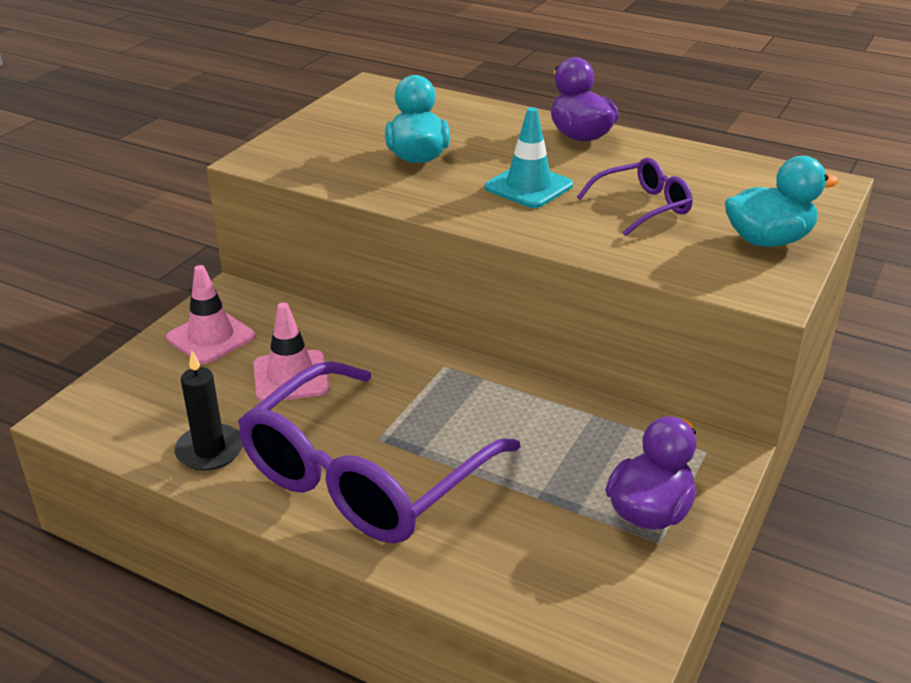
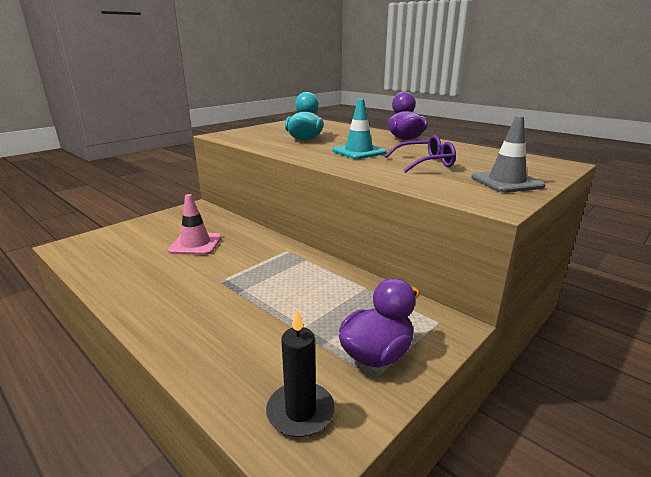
camera: 15 degrees right, 10 degrees down
pink traffic cone [166,265,255,364] -> none
black candle [174,351,243,471] -> black candle moved to [266,310,335,437]
purple glasses [238,361,520,543] -> none
turquoise duck [725,156,839,247] -> grey traffic cone [471,116,545,193]

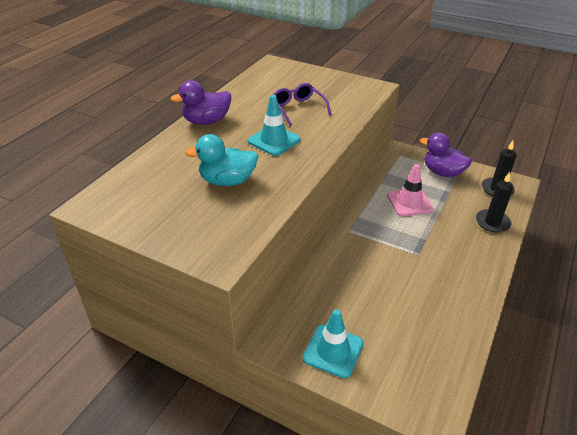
camera: 105 degrees left, 15 degrees up
pink traffic cone [168,194,222,255] -> pink traffic cone moved to [387,164,434,216]
grey traffic cone [471,116,545,193] -> none
none -> turquoise traffic cone [302,309,363,378]
none -> black candle [476,172,513,233]

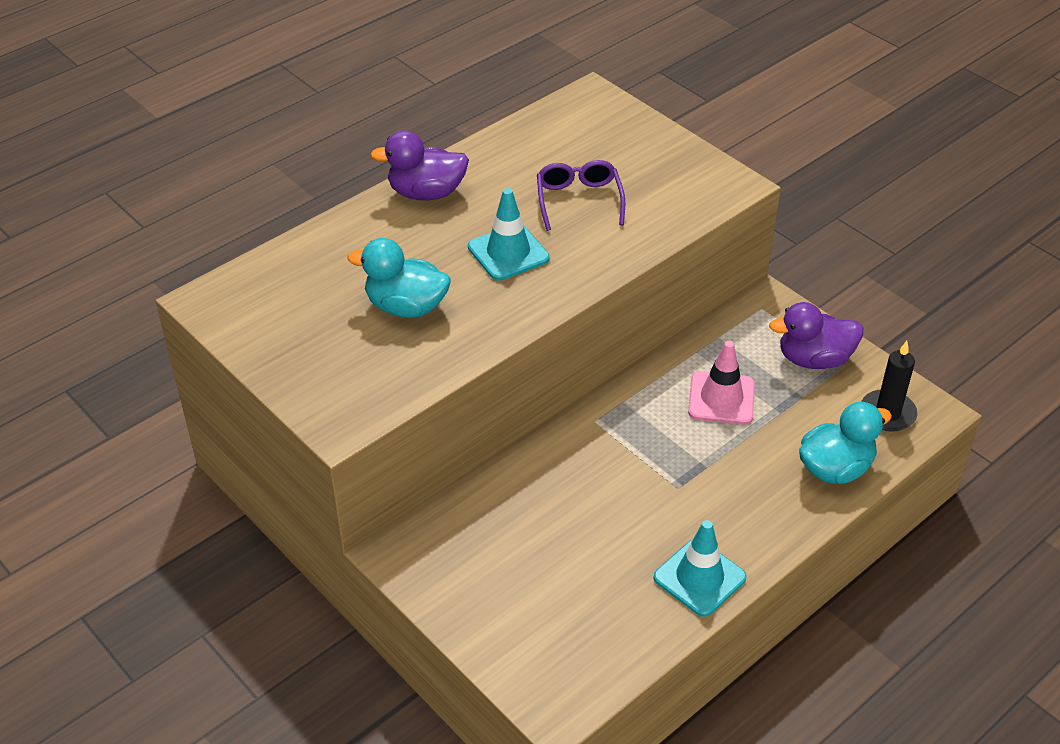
camera: 20 degrees right, 5 degrees up
turquoise traffic cone [302,309,363,378] -> turquoise traffic cone moved to [653,520,747,617]
purple duck [420,133,472,177] -> purple duck turned 60 degrees counterclockwise [769,302,863,369]
black candle [476,172,513,233] -> turquoise duck [799,402,892,484]

